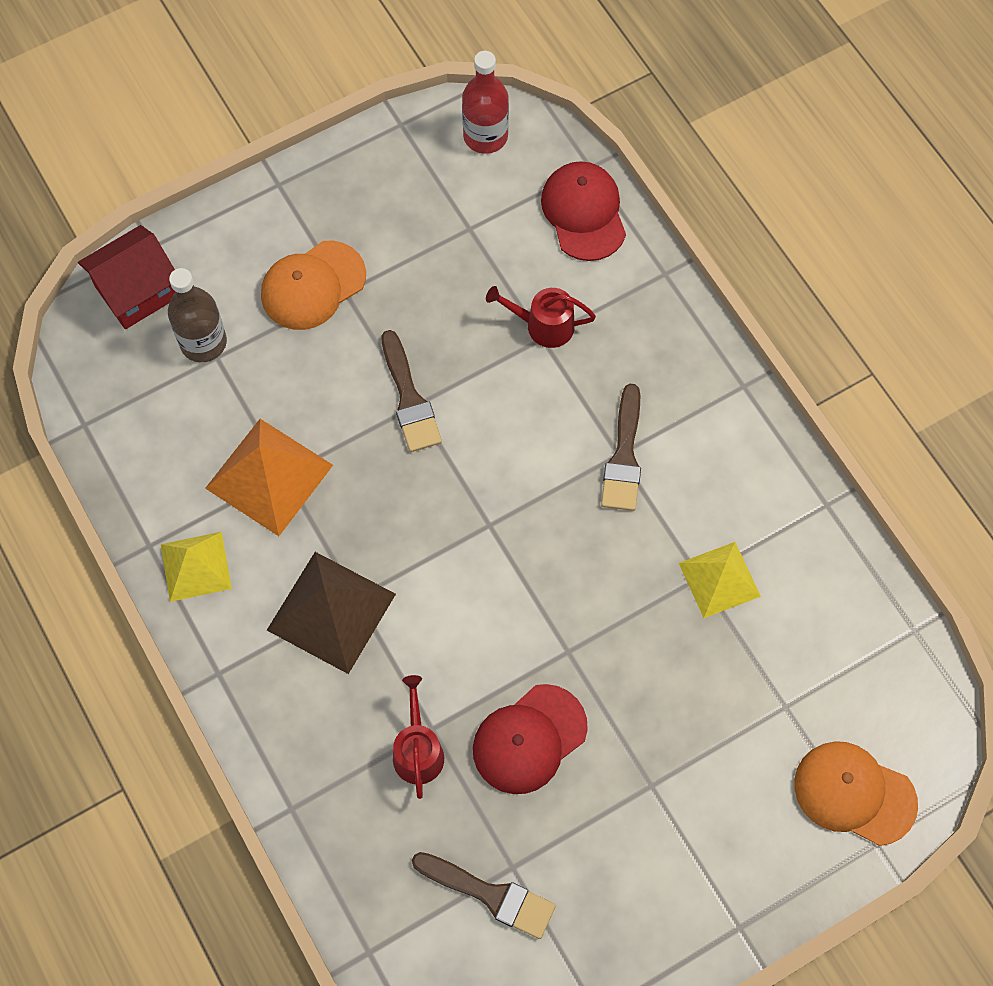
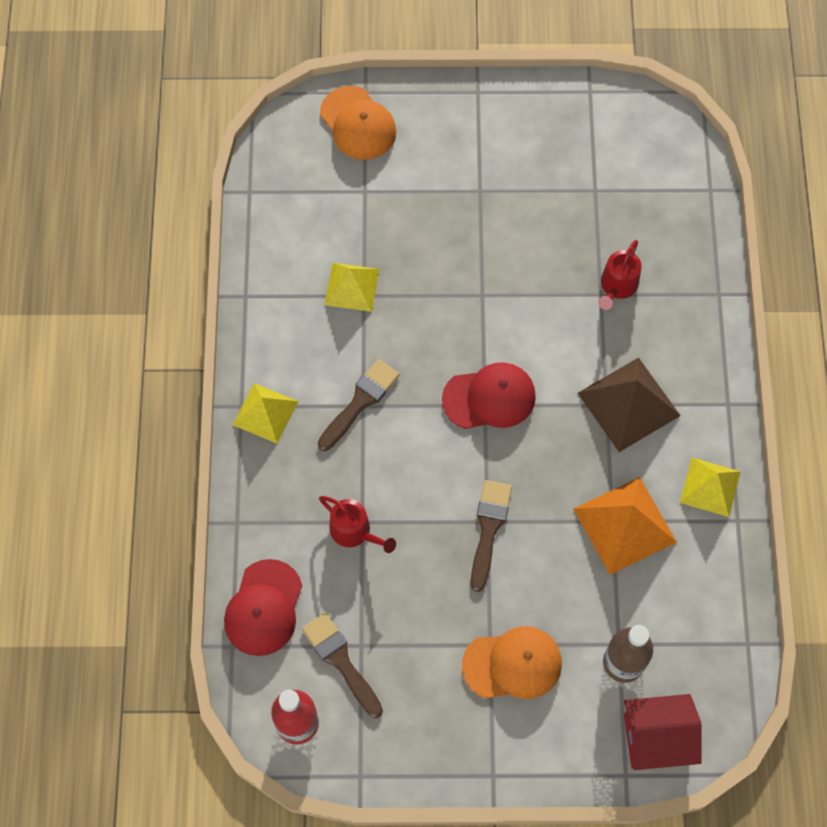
camera: 150 degrees left, 0 degrees up
brown brush [412,852,556,939] -> brown brush moved to [302,613,383,718]
red cap [473,684,588,794] -> red cap moved to [442,362,536,429]
none -> yellow pyramid [233,383,298,443]

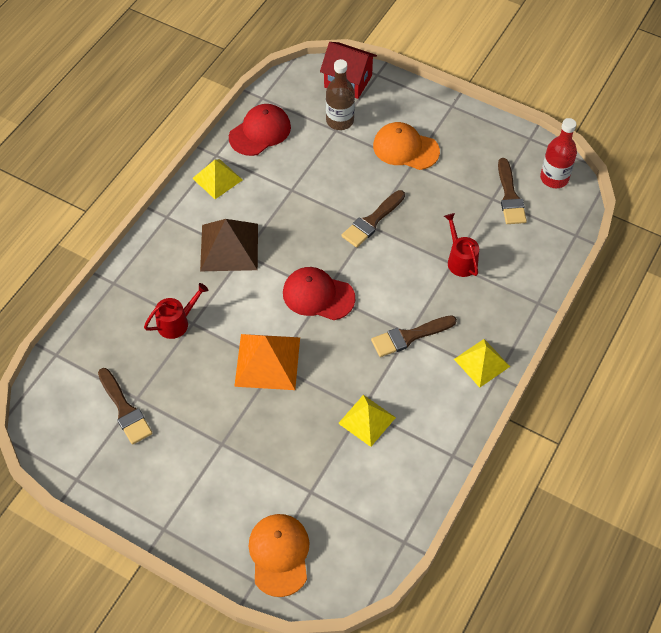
camera: 150 degrees left, 10 degrees down
red cap [224,559,302,656] -> red cap moved to [229,104,291,156]
orange pyramid [573,477,677,575] -> orange pyramid moved to [234,334,300,390]
none -> brown brush [98,368,153,445]

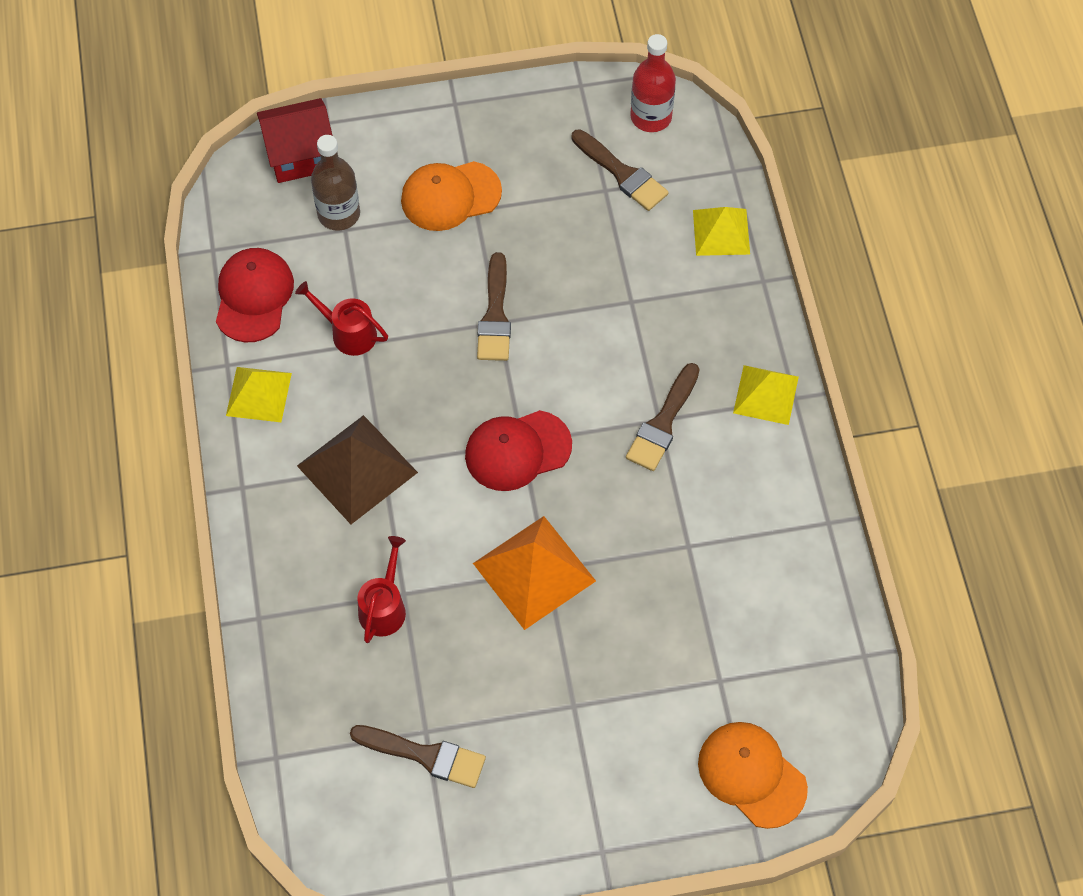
camera: 40 degrees left, 5 degrees up
yellow pyramid [338,395,396,447] -> yellow pyramid moved to [693,207,750,256]
red watering can [444,213,479,277] -> red watering can moved to [295,281,388,356]

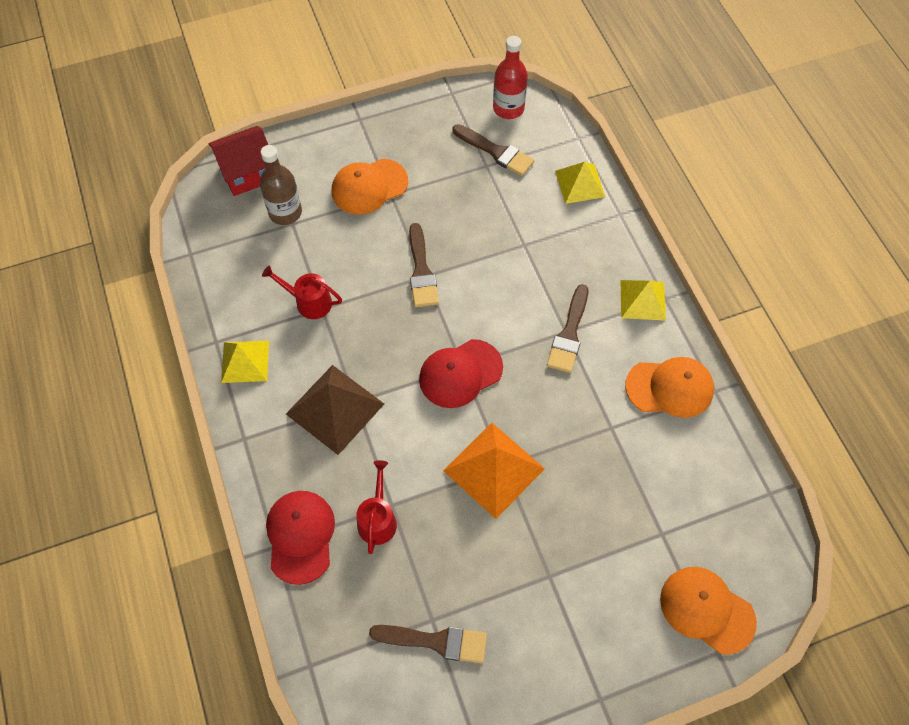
camera: 10 degrees left, 0 degrees up
red cap [216,248,294,342] -> red cap moved to [266,491,335,585]
none -> orange cap [625,357,714,418]

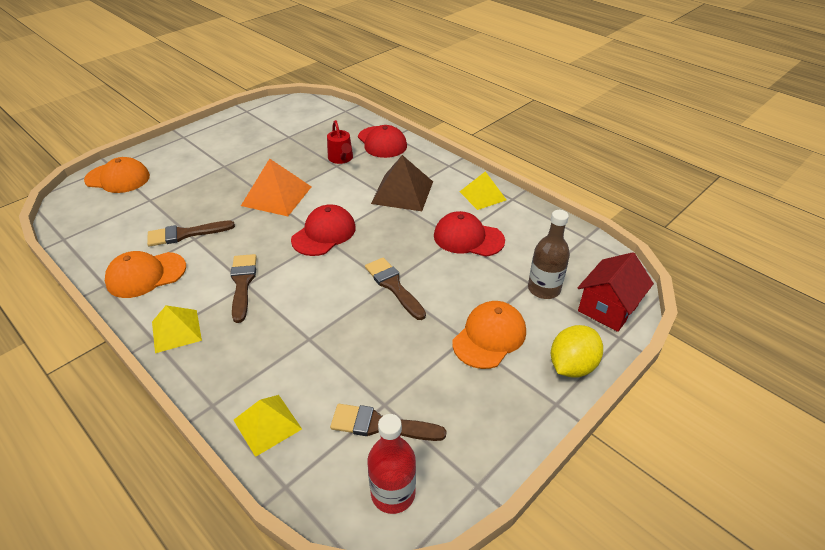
camera: 155 degrees right, 20 degrees down
red watering can [262,265,342,319] -> red cap [434,211,505,257]
brown brush [369,625,487,663] -> brown brush moved to [147,221,235,247]
none -> yellow lemon [551,325,603,378]

